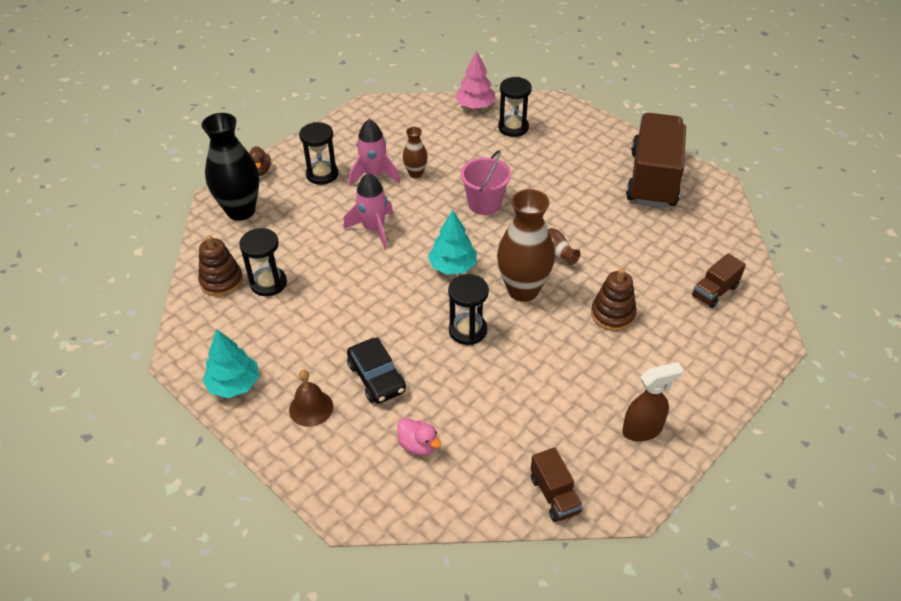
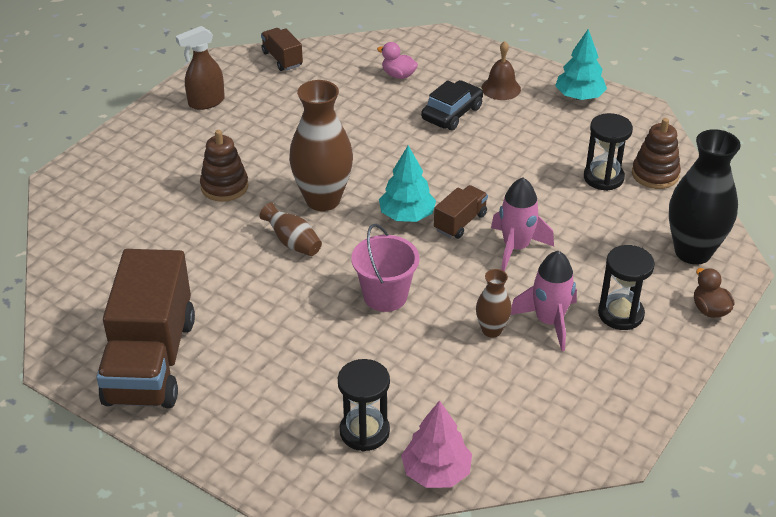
camera: 170 degrees right, 5 degrees down
black car [347,337,406,404] -> black car turned 75 degrees clockwise [421,80,483,130]
black hourglass [448,274,489,345] -> none
brown truck [692,253,746,308] -> brown truck moved to [434,185,488,239]

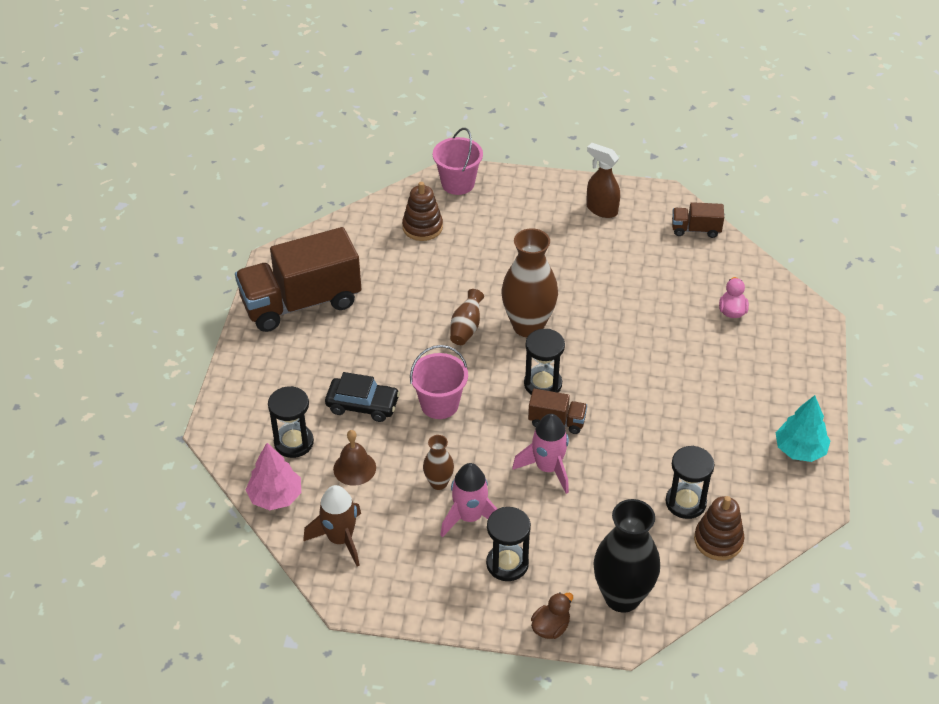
camera: 65 degrees right, 5 degrees up
brown stacking toy [200,130,248,202] -> brown stacking toy moved to [402,182,443,241]
brown truck [261,28,303,71] -> brown truck turned 120 degrees counterclockwise [672,202,724,238]
turquoise tree [379,145,436,222] -> black hourglass [524,329,565,395]
black car [421,80,483,130] -> black car moved to [325,372,400,422]
brown bell [481,41,521,100] -> brown bell moved to [333,430,376,486]
none -> brown rocket [303,485,361,566]
none -> pink bucket [433,128,483,195]

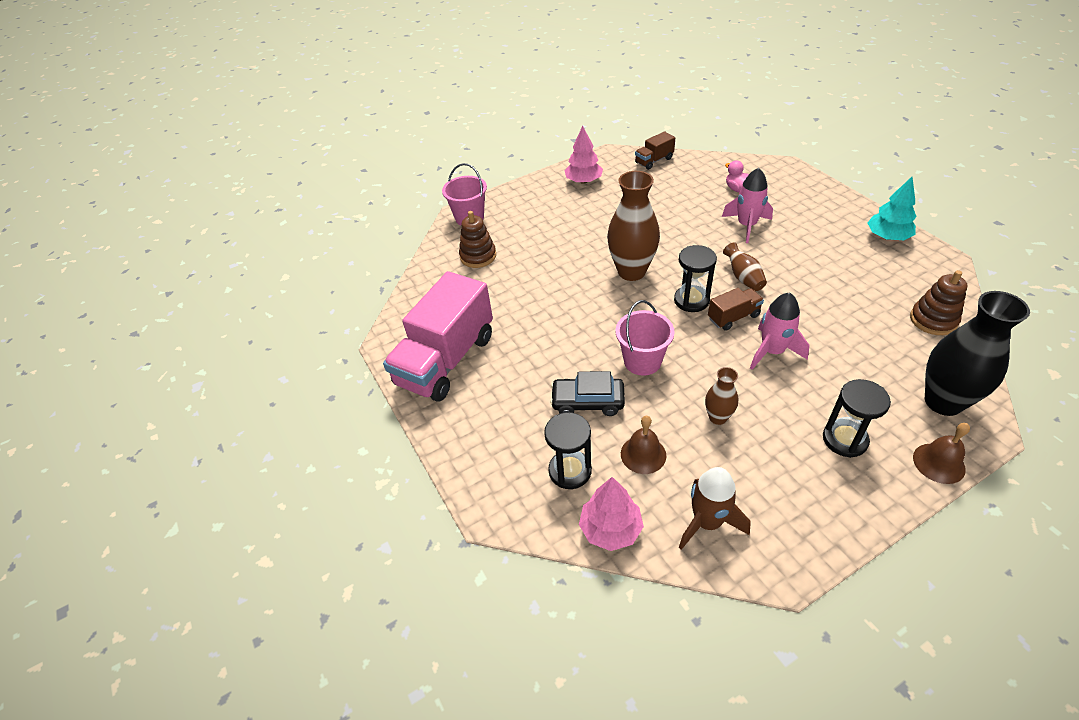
camera: 35 degrees left, 0 degrees up
brown truck [235,227,361,332] -> pink truck [383,271,493,402]
black car [325,372,400,422] -> black car turned 150 degrees counterclockwise [550,371,625,416]
pink rocket [440,463,497,537] -> pink rocket moved to [722,168,773,243]
brown vase [450,289,484,345] -> brown vase moved to [723,242,767,291]
brown duck [531,592,573,639] -> brown bell [913,423,970,484]
brown spray bottle [586,143,620,218] -> pink tree [564,126,603,184]
black hourglass [665,446,715,519] -> none

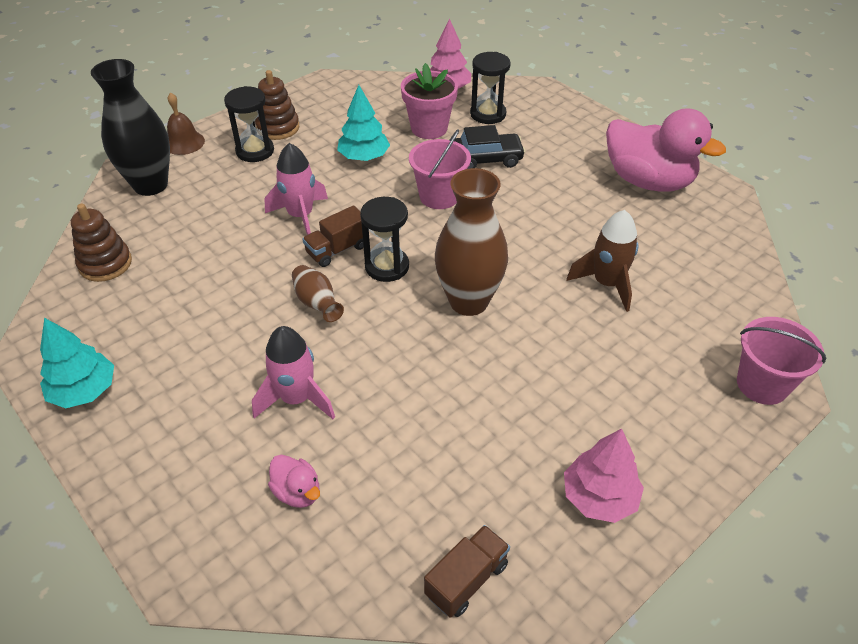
camera: 165 degrees right, 0 degrees up
pink truck [383,271,493,402] -> pink duck [606,108,726,192]
brown stacking toy [459,211,496,268] -> brown stacking toy moved to [255,70,299,140]
brown bell [621,416,666,474] -> pink flower pot [401,63,458,139]
brown rocket [679,467,751,550] -> brown rocket moved to [566,210,638,312]
brown vase [705,367,738,425] -> turquoise tree [337,85,390,161]

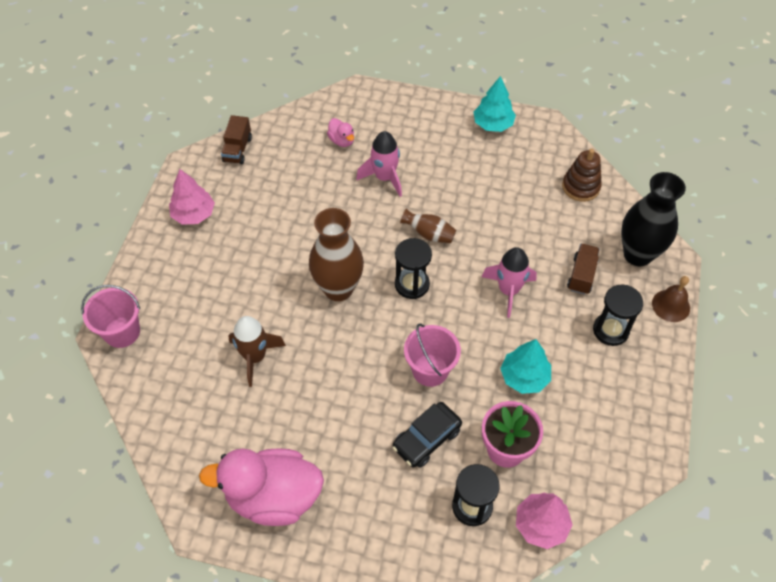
camera: 145 degrees right, 10 degrees up
brown stacking toy [255,70,299,140] -> none
pink duck [268,455,320,508] -> pink duck turned 135 degrees counterclockwise [327,118,354,147]
brown truck [302,205,364,267] -> brown truck moved to [567,243,600,295]

